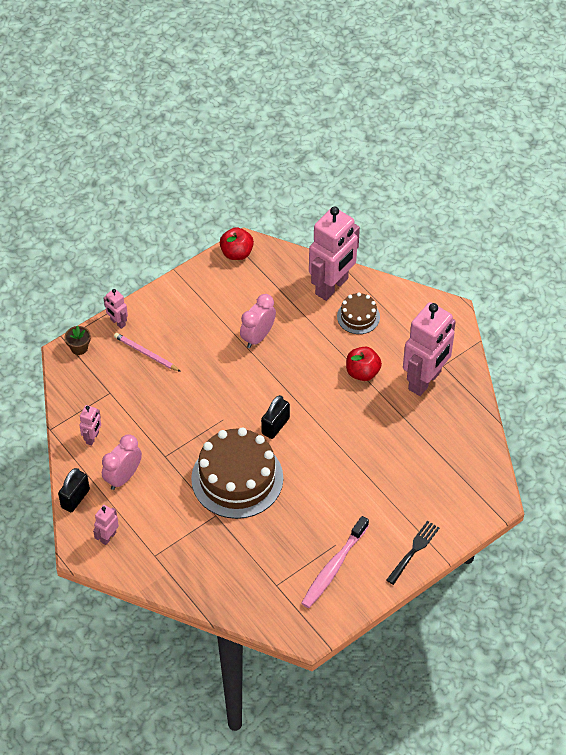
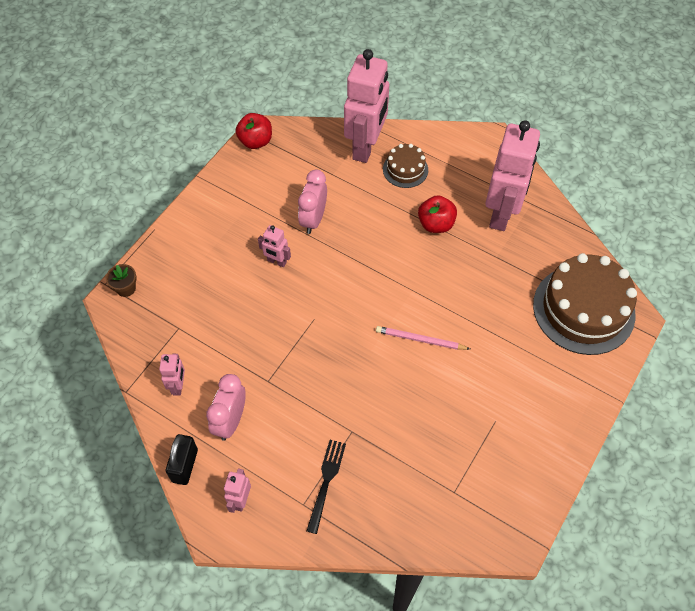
camera: 20 degrees left, 5 degrees up
pink robot [104,289,128,329] -> pink robot moved to [258,225,291,267]
pink pencil [114,333,181,372] -> pink pencil moved to [376,326,470,350]
brown cake [191,427,283,519] -> brown cake moved to [533,253,637,355]
black padlock [261,395,290,439] -> none
pink toothbrush [301,516,369,608] -> none
black fork [386,521,439,585] -> black fork moved to [307,440,346,534]

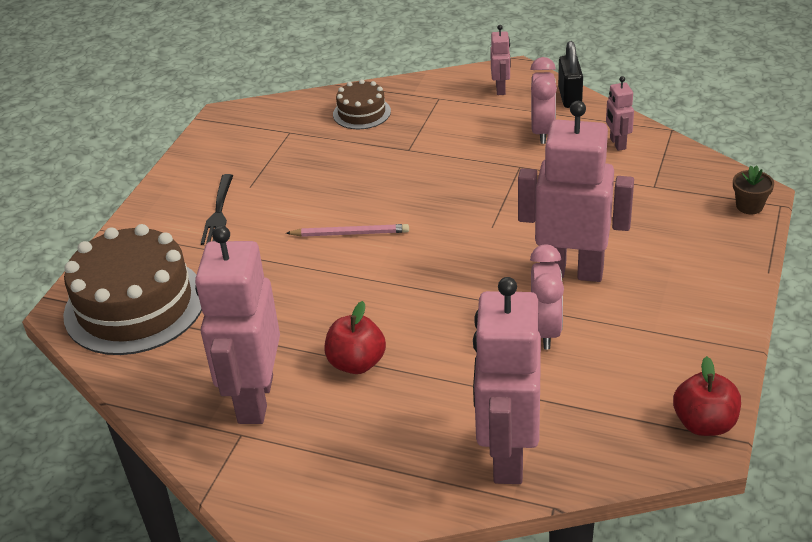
camera: 170 degrees right, 20 degrees down
pink robot [258,225,291,267] -> pink robot [518,101,634,282], size x2.27
black fork [307,440,346,534] -> black fork moved to [201,174,233,245]
brown cake [383,144,428,188] -> brown cake moved to [333,79,391,129]

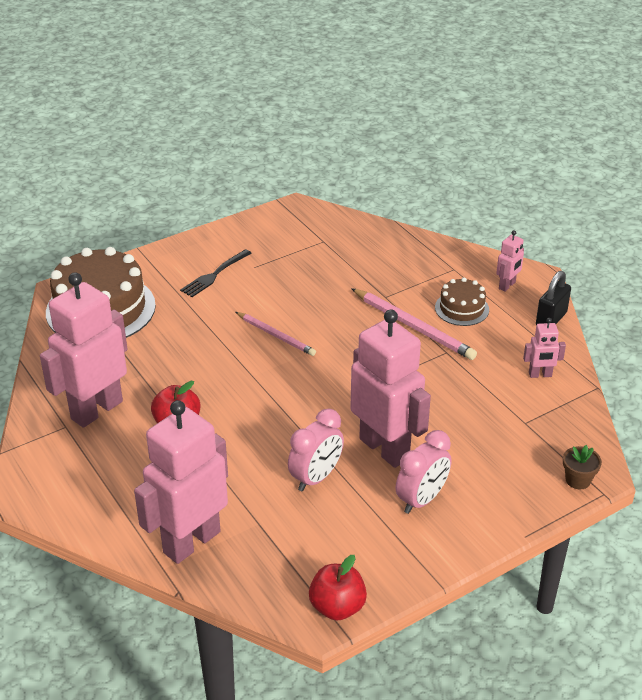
camera: 35 degrees right, 0 degrees up
brown cake [333,79,391,129] -> brown cake moved to [435,277,489,326]
pink clock [530,57,557,144] -> pink clock moved to [396,430,451,514]
pink robot [606,76,634,151] -> pink robot turned 120 degrees counterclockwise [523,318,566,378]
none -> pink pencil [351,288,477,360]

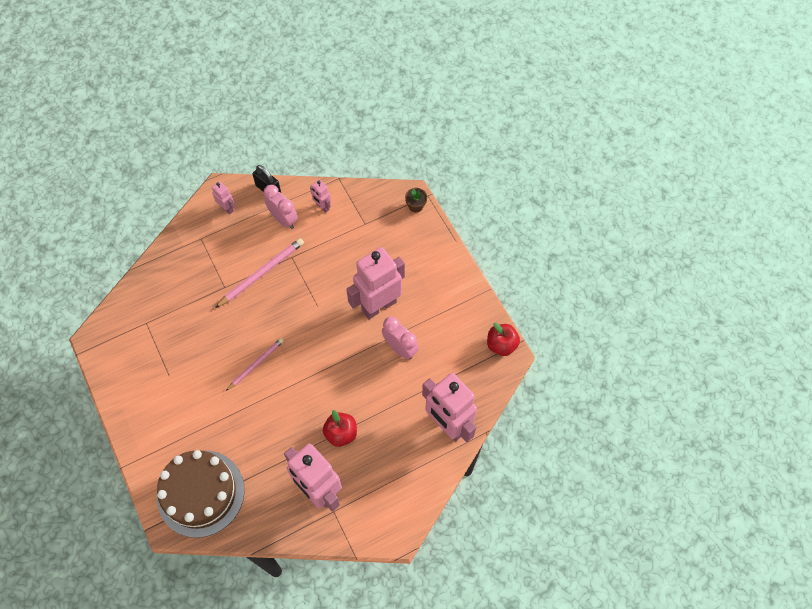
camera: 85 degrees left, 25 degrees up
black fork [180,249,252,297] -> none
pink clock [396,430,451,514] -> pink clock moved to [263,185,298,229]
brown cake [435,277,489,326] -> none
pink robot [523,318,566,378] -> pink robot turned 135 degrees clockwise [310,180,331,213]

